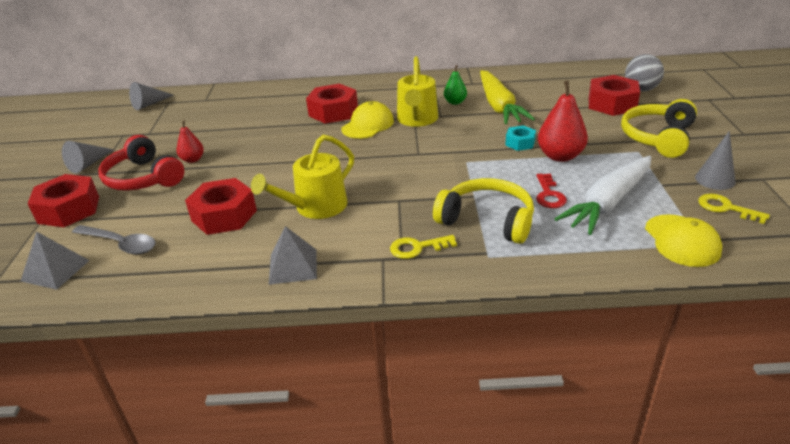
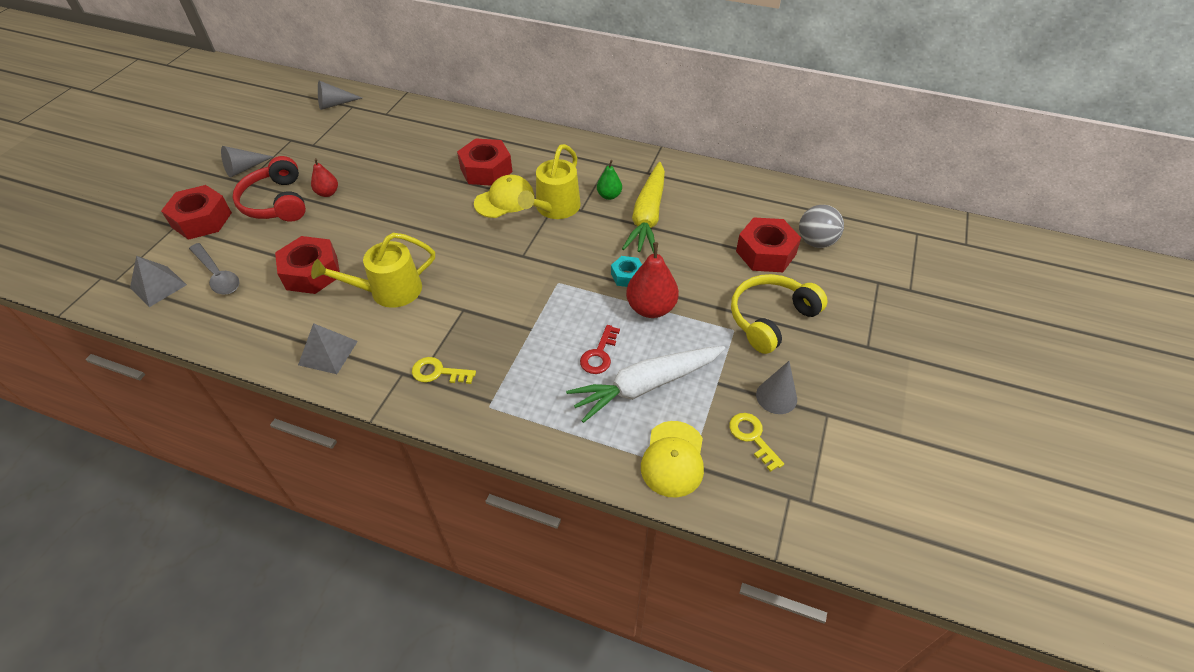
camera: 20 degrees right, 15 degrees up
yellow headphones [433,178,534,244] -> none

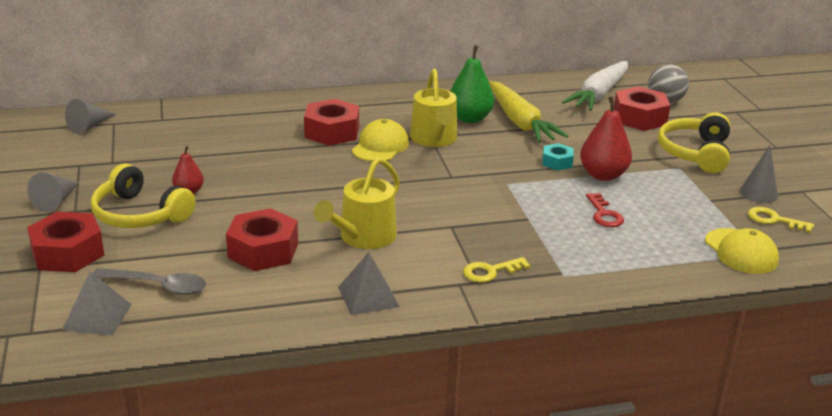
camera: 35 degrees left, 20 degrees down
red headphones [232,156,306,222] -> yellow headphones [91,164,195,228]
white carrot [566,346,725,423] -> white carrot moved to [562,61,628,111]
green pear [597,160,622,200] -> green pear [450,45,494,123], size x1.73

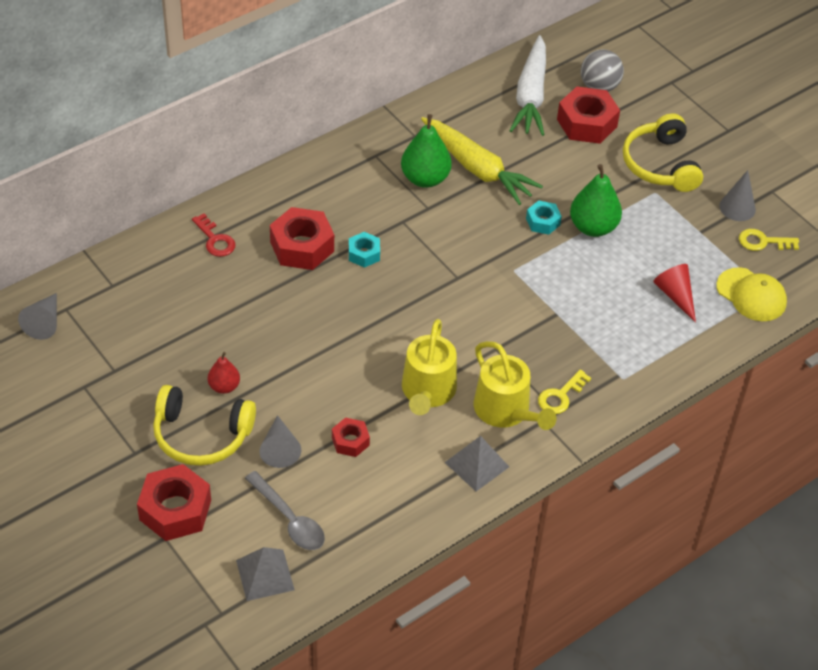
camera: 25 degrees left, 20 degrees up
grey cone [27,173,79,212] -> grey cone moved to [260,415,301,468]
grey spoon [93,268,206,295] -> grey spoon turned 60 degrees clockwise [245,471,325,550]
red nut [226,208,298,271] -> red nut [332,417,370,457], size x0.55
yellow cap [352,119,409,162] -> turquoise nut [349,232,380,268]
yellow watering can [410,69,457,147] -> yellow watering can moved to [474,341,557,430]
red pear [580,96,632,181] -> green pear [570,164,622,237]
red key [586,193,624,227] -> red key moved to [192,213,236,257]
none -> red cone [653,264,696,323]

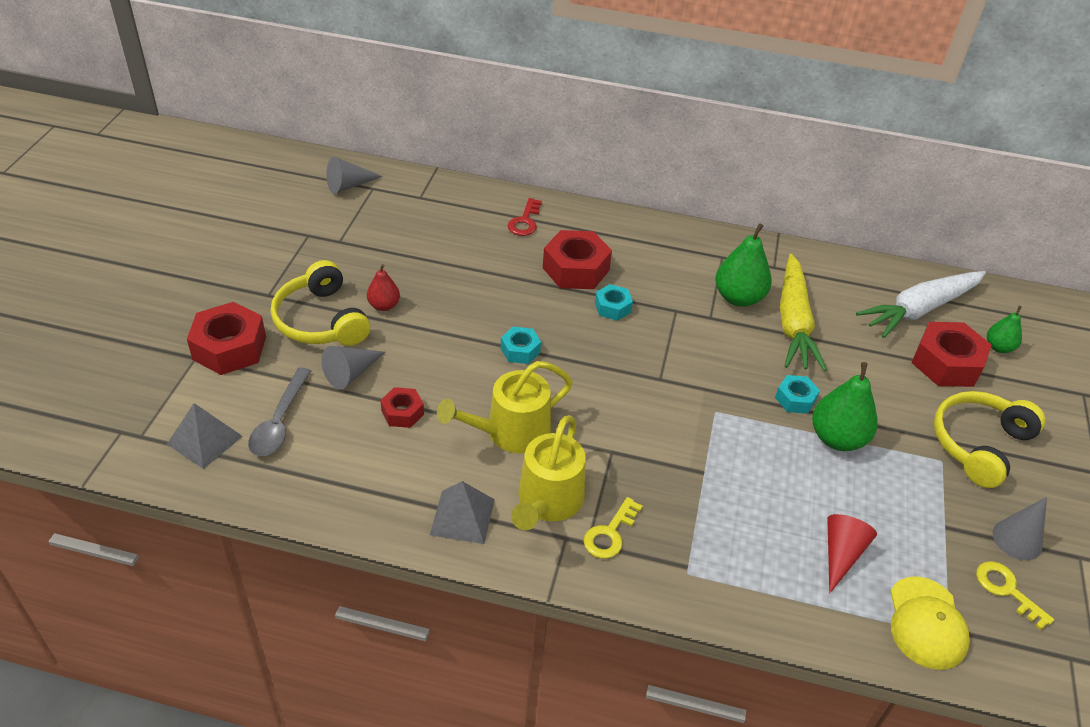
camera: 50 degrees right, 5 degrees down
yellow key [538,369,591,414] -> yellow key turned 60 degrees counterclockwise [584,497,643,559]
grey ball [581,50,624,92] -> green pear [987,306,1022,353]
none -> turquoise nut [501,327,541,364]

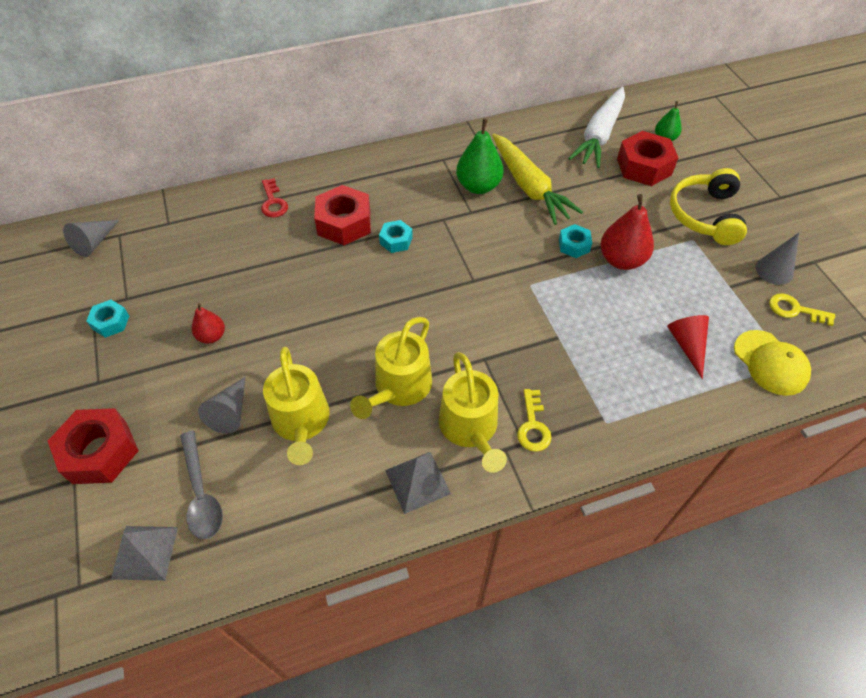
camera: 30 degrees left, 10 degrees up
yellow headphones [271,260,370,346] -> none
red nut [380,387,424,428] -> yellow watering can [263,347,330,465]
turquoise nut [501,327,541,364] -> turquoise nut moved to [86,300,129,338]
green pear [812,362,877,451] -> red pear [601,194,654,270]

